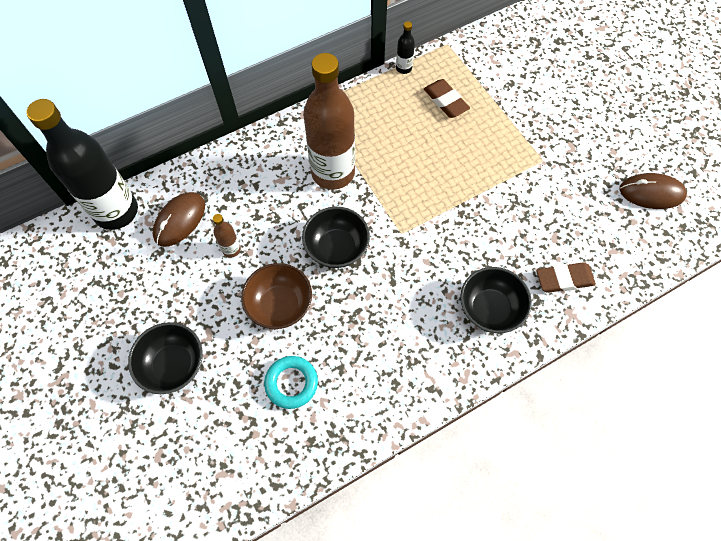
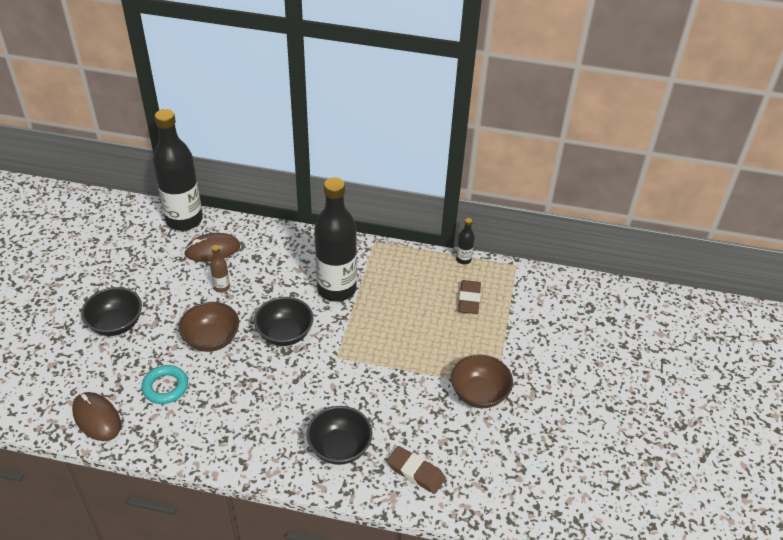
camera: 40 degrees right, 20 degrees down
brown bottle [303,53,355,190] -> black bottle [314,177,357,302]
brown mouse [619,173,687,209] -> brown mouse moved to [72,392,121,441]
none -> brown bowl [451,355,513,408]

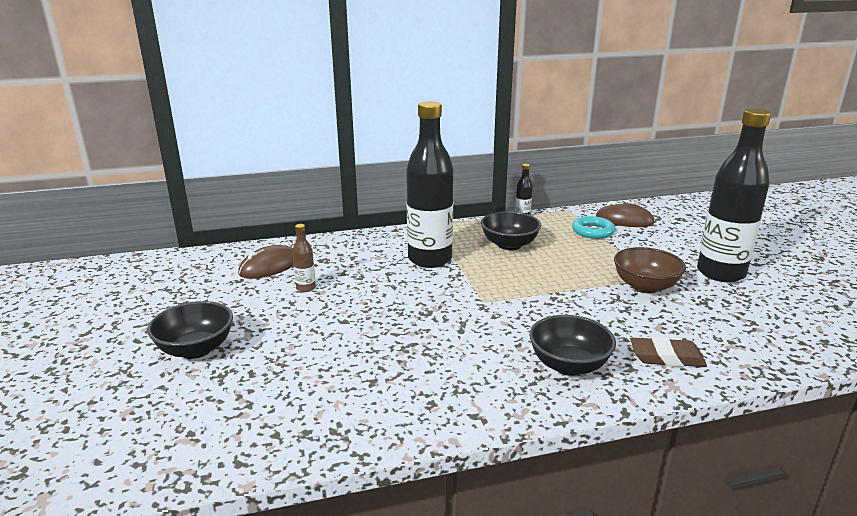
camera: 25 degrees left, 20 degrees down
brown mouse [72,392,121,441] -> brown mouse moved to [596,201,655,227]
turquoise ring [141,365,188,404] -> turquoise ring moved to [572,216,615,239]
black bottle [153,109,203,231] -> black bottle moved to [697,108,771,282]
brown bowl [179,302,239,352] -> none
black bowl [254,297,314,346] -> black bowl moved to [481,211,541,250]
brown eraser [458,280,481,314] -> none

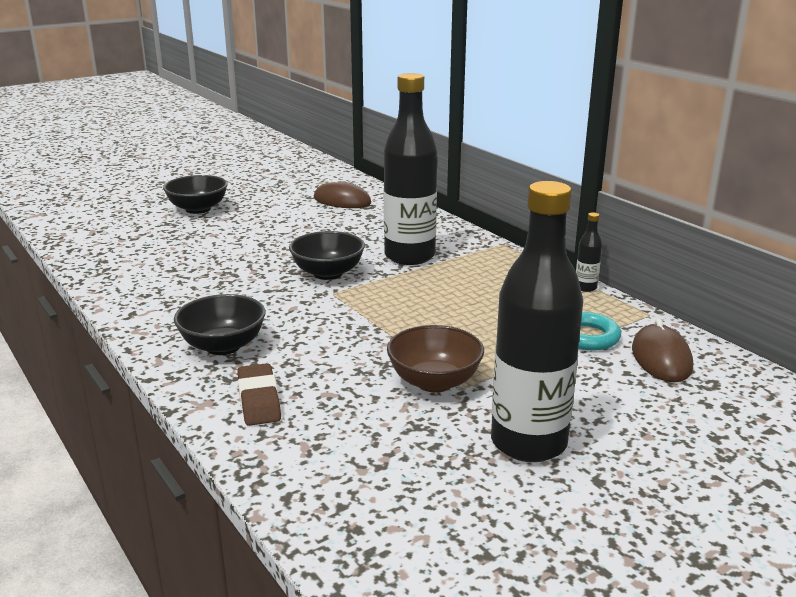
camera: 70 degrees right, 0 degrees up
brown bottle [292,224,316,292] -> none
black bowl [481,211,541,250] -> black bowl moved to [289,231,365,280]

